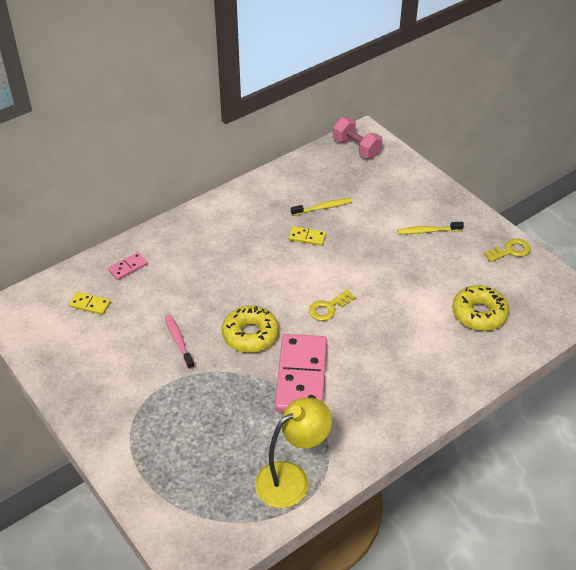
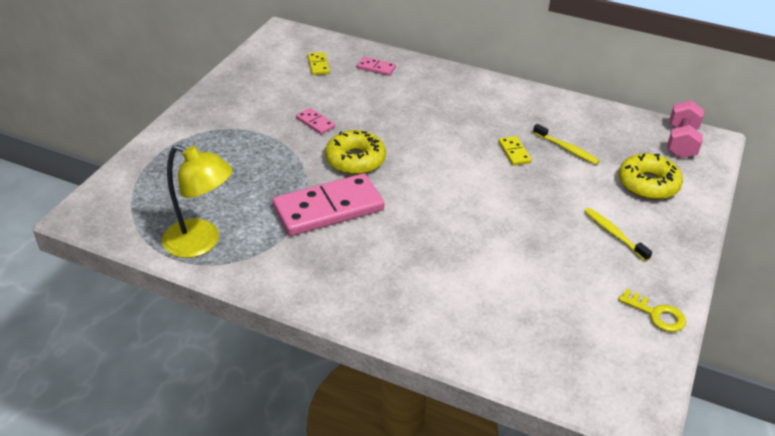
camera: 60 degrees right, 5 degrees down
pink toothbrush [165,314,195,369] -> pink domino [296,108,335,135]
yellow key [309,290,355,321] -> none
yellow donut [452,285,509,331] -> yellow donut moved to [619,153,683,200]

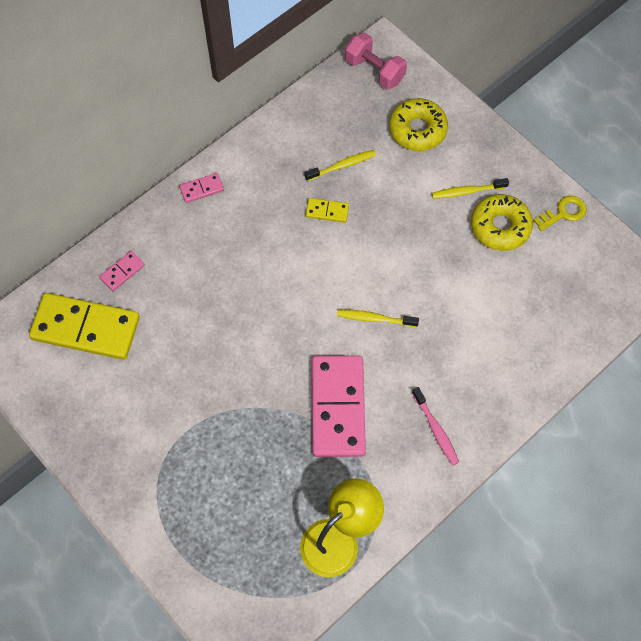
camera: 65 degrees left, 25 degrees up
pink domino [296,108,335,135] -> pink domino moved to [179,173,224,203]
yellow domino [308,52,330,75] -> yellow domino [29,293,140,360], size x2.30
yellow donut [325,130,386,175] -> yellow donut moved to [471,194,533,251]
none -> yellow toothbrush [337,309,419,327]
none -> pink toothbrush [412,387,459,465]

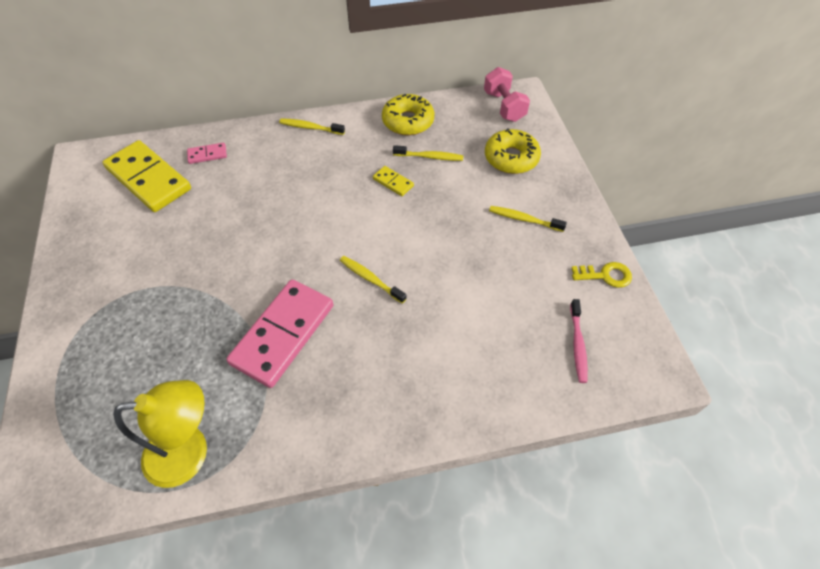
camera: 30 degrees right, 10 degrees down
pink domino [179,173,224,203] -> yellow toothbrush [279,118,345,135]
pink toothbrush [412,387,459,465] -> pink toothbrush moved to [570,299,588,383]
yellow donut [471,194,533,251] -> yellow donut moved to [382,94,434,135]

